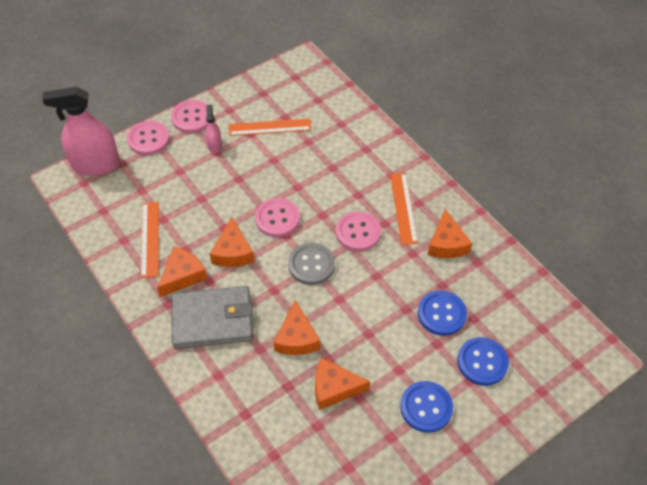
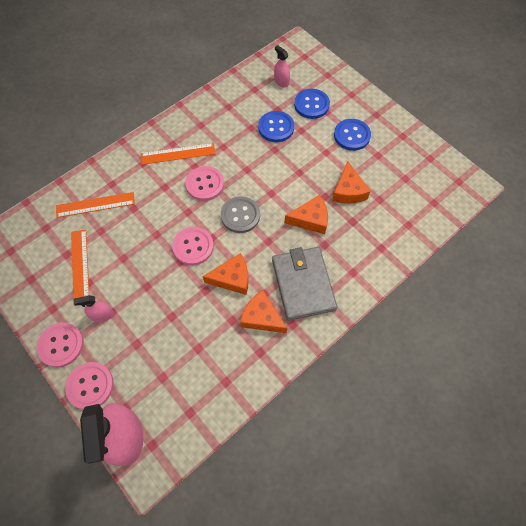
camera: 95 degrees left, 10 degrees up
orange ruler [141,202,159,278] -> orange ruler moved to [56,192,135,218]
orange cheese [428,209,472,258] -> none
none -> pink spray bottle [274,45,290,87]

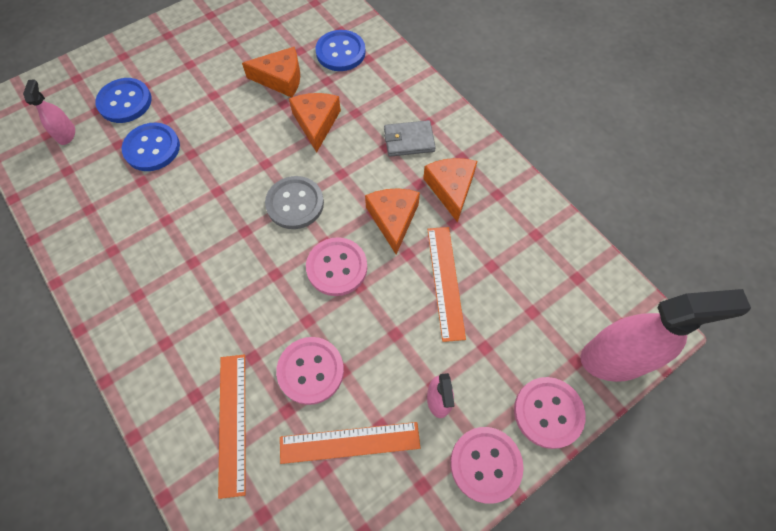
camera: 85 degrees left, 0 degrees up
orange ruler [141,143,215,165] -> orange ruler moved to [427,227,466,342]
pink button [185,166,224,201] -> pink button moved to [276,337,344,405]
orange cheese [240,290,287,333] -> orange cheese turned 135 degrees clockwise [423,158,478,223]
grey wallet [272,247,337,321] -> grey wallet [384,120,436,157], size x0.54
pink spray bottle [274,45,290,87] -> pink spray bottle turned 120 degrees clockwise [23,79,75,145]
blue button [334,119,371,151] -> blue button moved to [315,30,366,71]

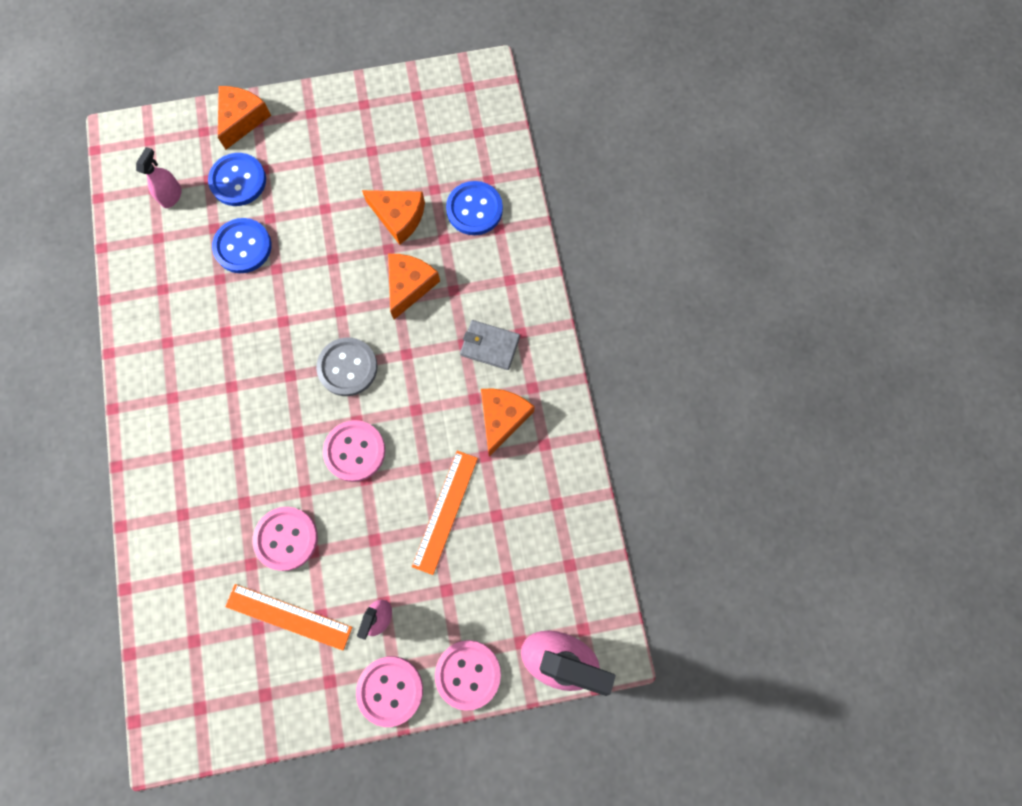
camera: 25 degrees right, 10 degrees up
orange ruler [218,355,246,499] -> none
orange cheese [365,188,420,254] -> orange cheese moved to [218,86,271,150]

